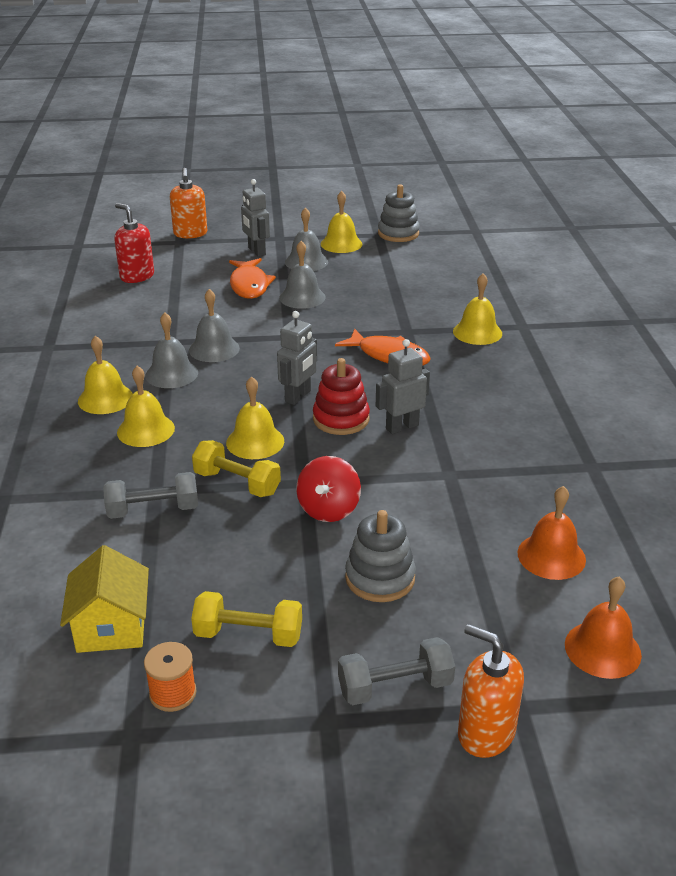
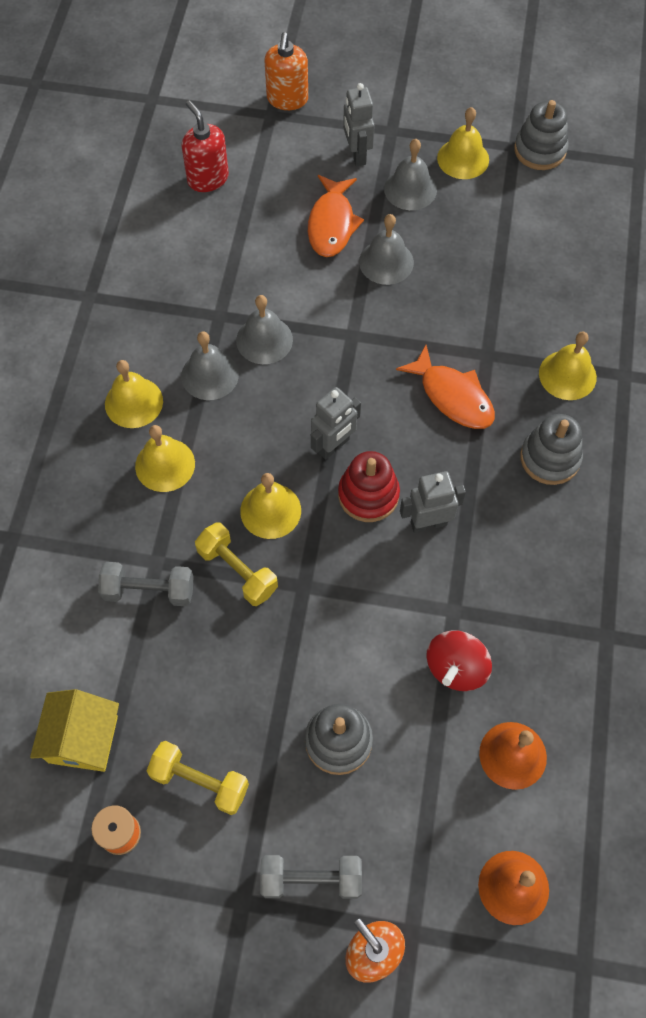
camera: 15 degrees right, 30 degrees up
red spinning top [296,456,361,522] -> red spinning top moved to [427,630,492,691]
none -> grey stacking toy [520,414,583,485]

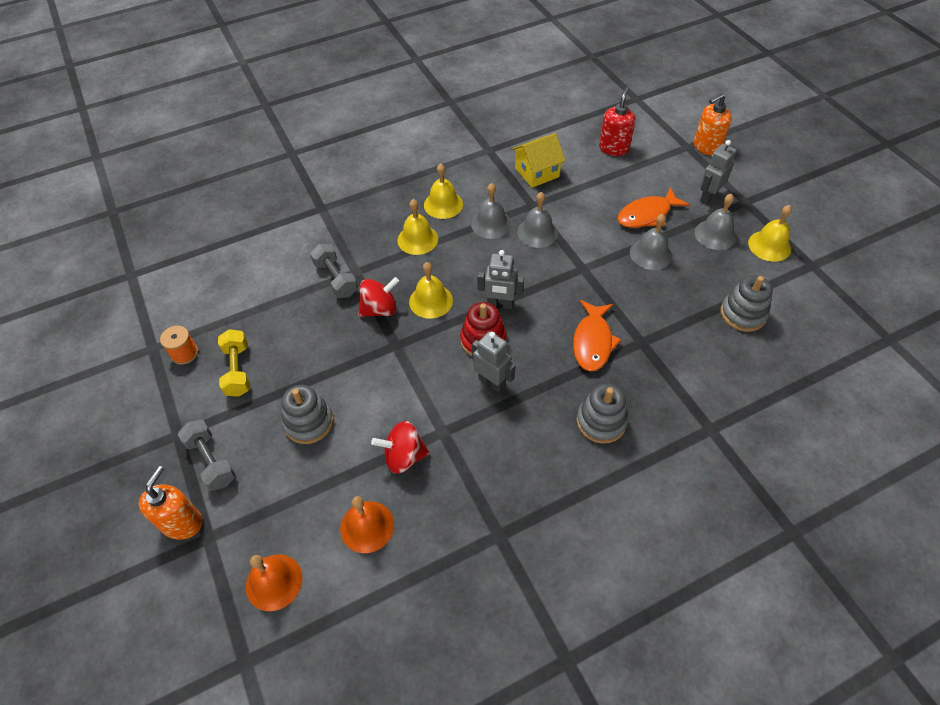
camera: 55 degrees right, 10 degrees down
yellow house [30,689,119,772] -> yellow house moved to [512,133,566,188]
yellow dumbbell [195,523,278,606] -> red spinning top [358,277,399,317]
grey stacking toy [514,100,568,170] -> grey stacking toy moved to [721,275,773,332]
yellow bell [539,332,597,400] -> none

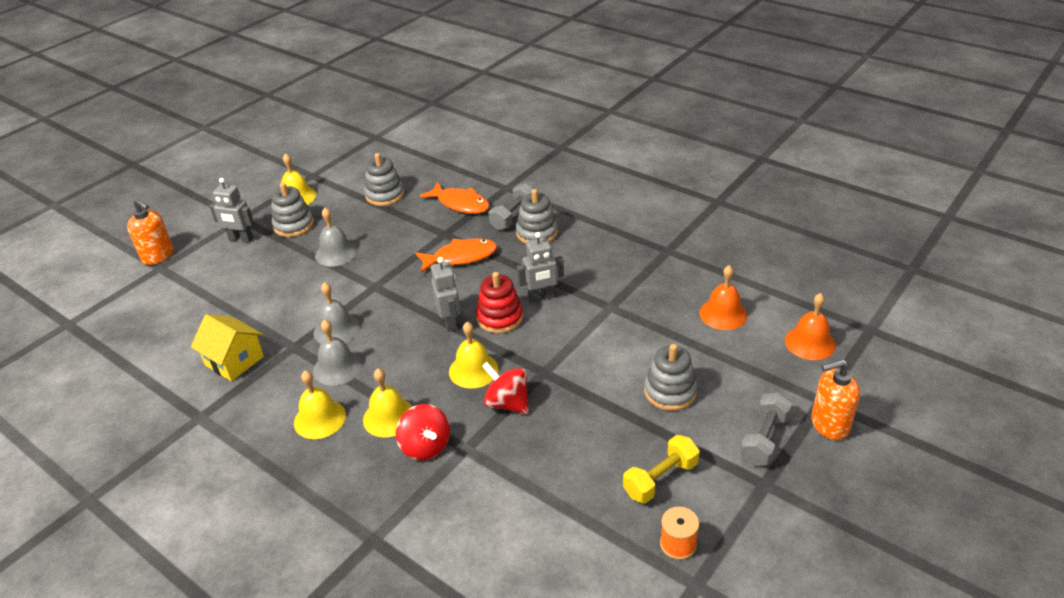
camera: 115 degrees left, 15 degrees down
grey dumbbell [310,244,358,298] -> grey dumbbell moved to [489,183,533,230]
red spinning top [371,421,430,474] -> red spinning top moved to [396,404,450,460]
grey robot [472,331,515,393] -> grey robot turned 120 degrees counterclockwise [517,232,564,303]
red soap dispenser [599,87,635,156] -> none
orange fish [617,187,690,228] -> orange fish moved to [420,182,490,214]
grey bell [695,194,737,250] -> grey stacking toy [272,183,314,237]

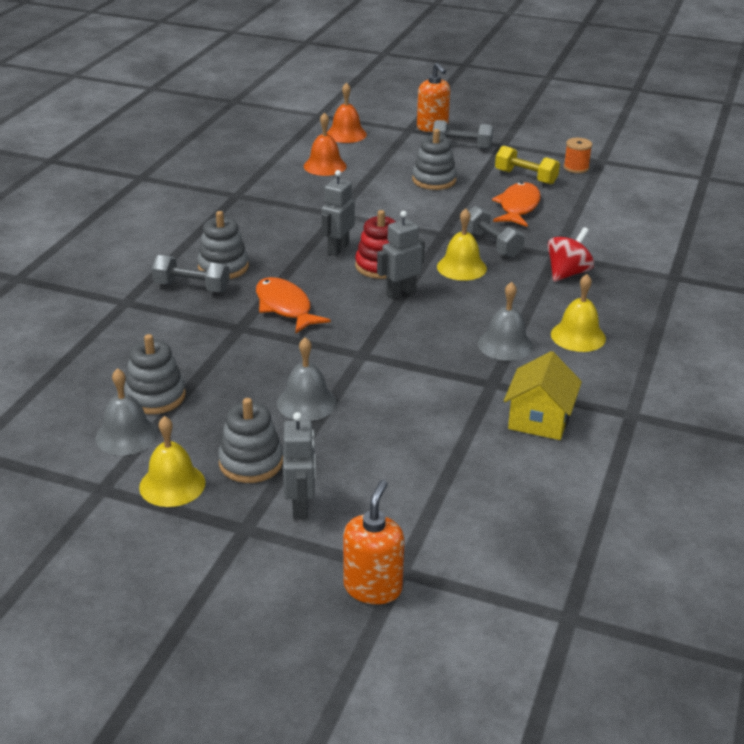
camera: 110 degrees left, 5 degrees down
grey bell [314,282,360,344] -> grey bell moved to [95,368,158,455]
yellow bell [363,369,413,437] -> none
orange fish [420,182,490,214] -> orange fish moved to [492,182,541,227]
red spinning top [482,362,529,414] -> grey dumbbell [467,206,525,258]
grey robot [517,232,564,303] -> grey robot turned 120 degrees counterclockwise [321,170,355,256]

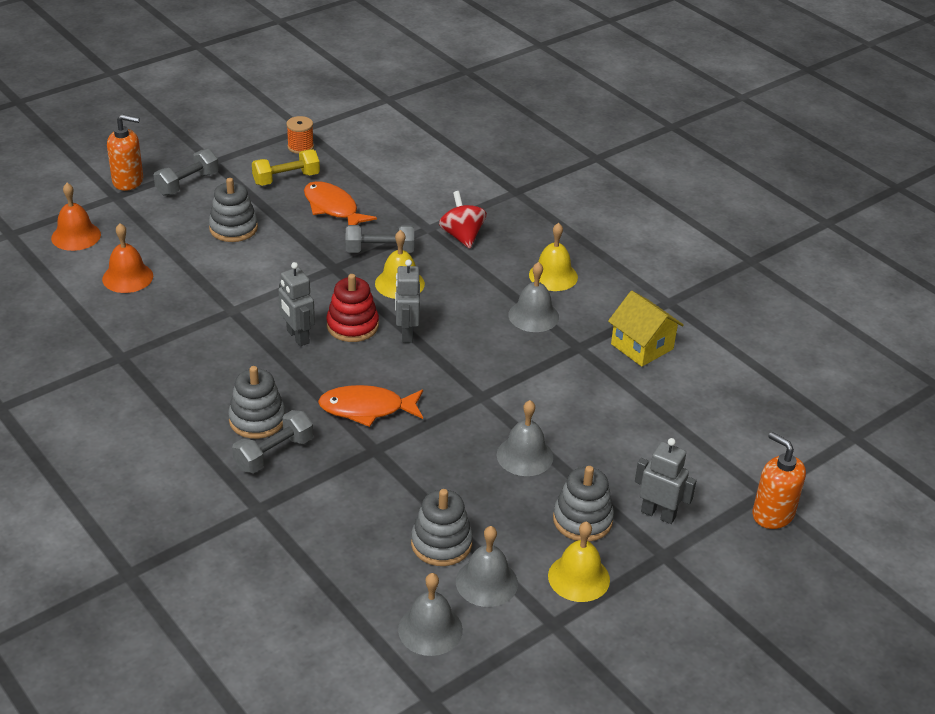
camera: 60 degrees left, 5 degrees up
none -> grey bell [398,573,463,656]

